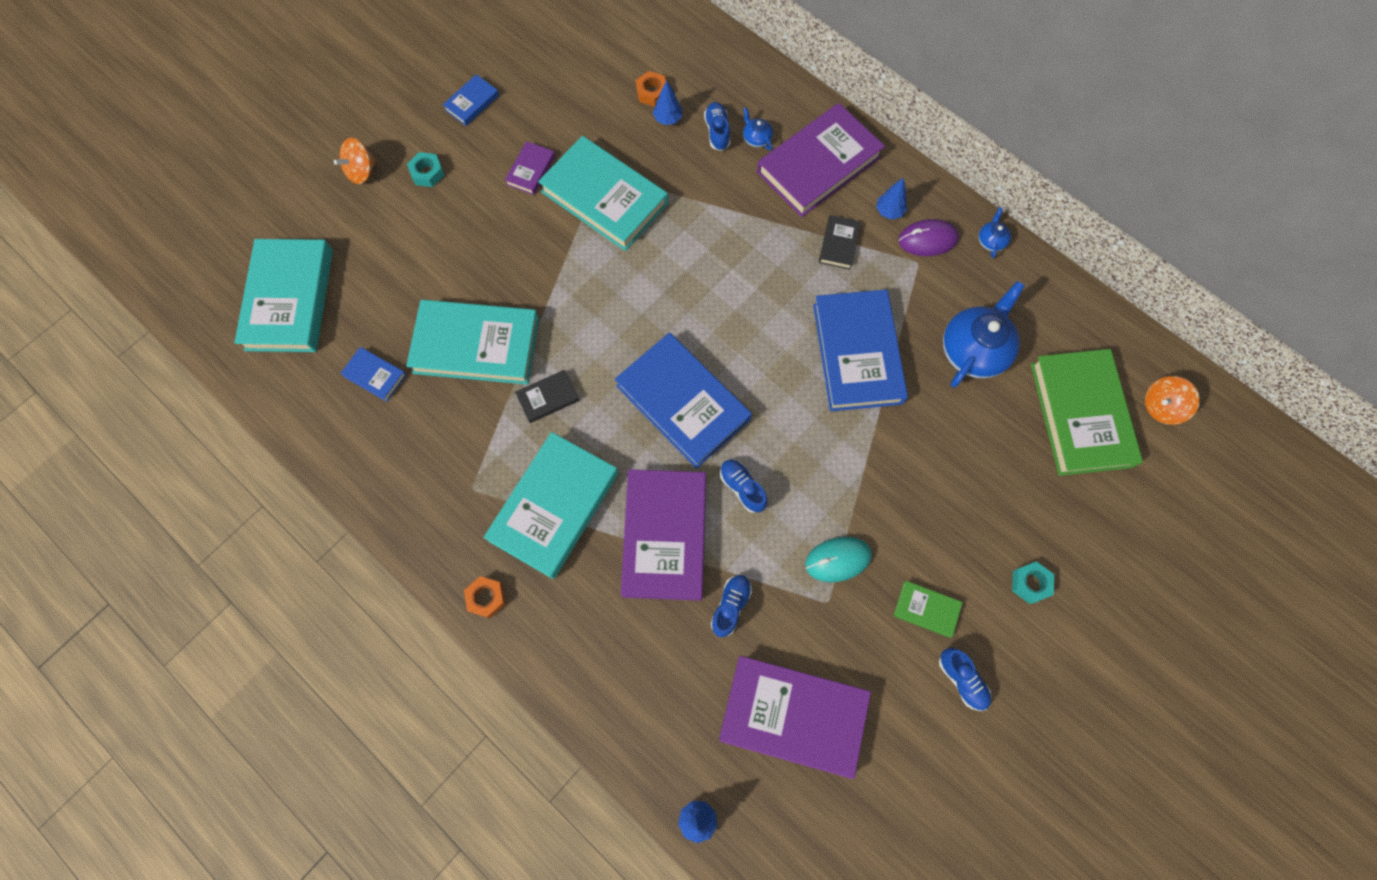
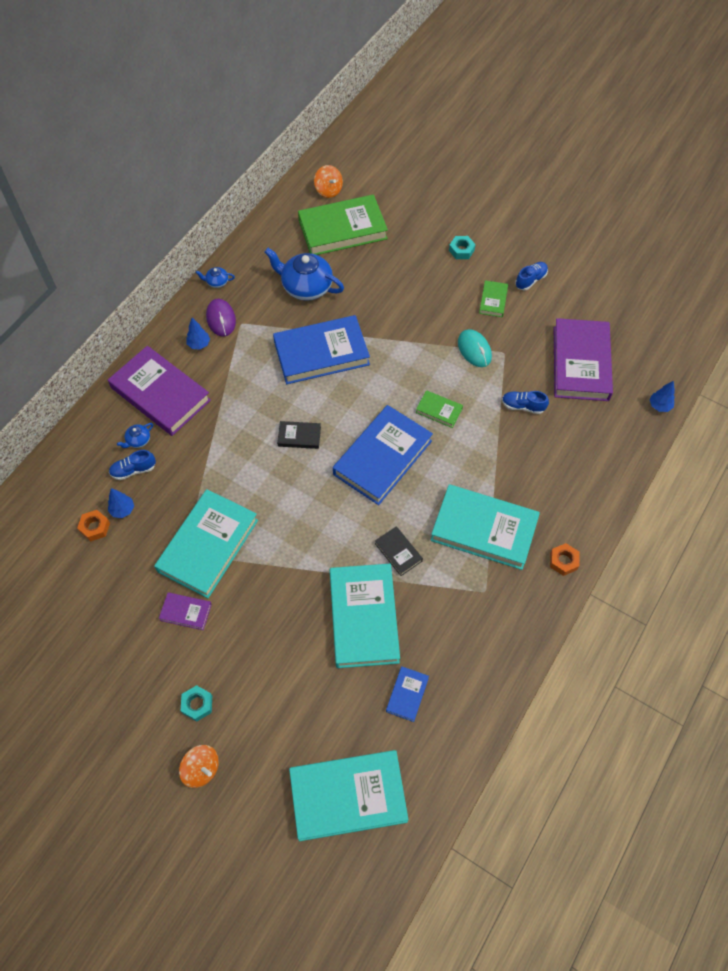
camera: 100 degrees left, 10 degrees down
blue book [443,74,499,126] -> none
purple book [621,469,706,601] -> none
blue shoe [720,459,768,513] -> green book [416,390,463,428]
black book [819,215,861,270] -> black book moved to [277,421,321,449]

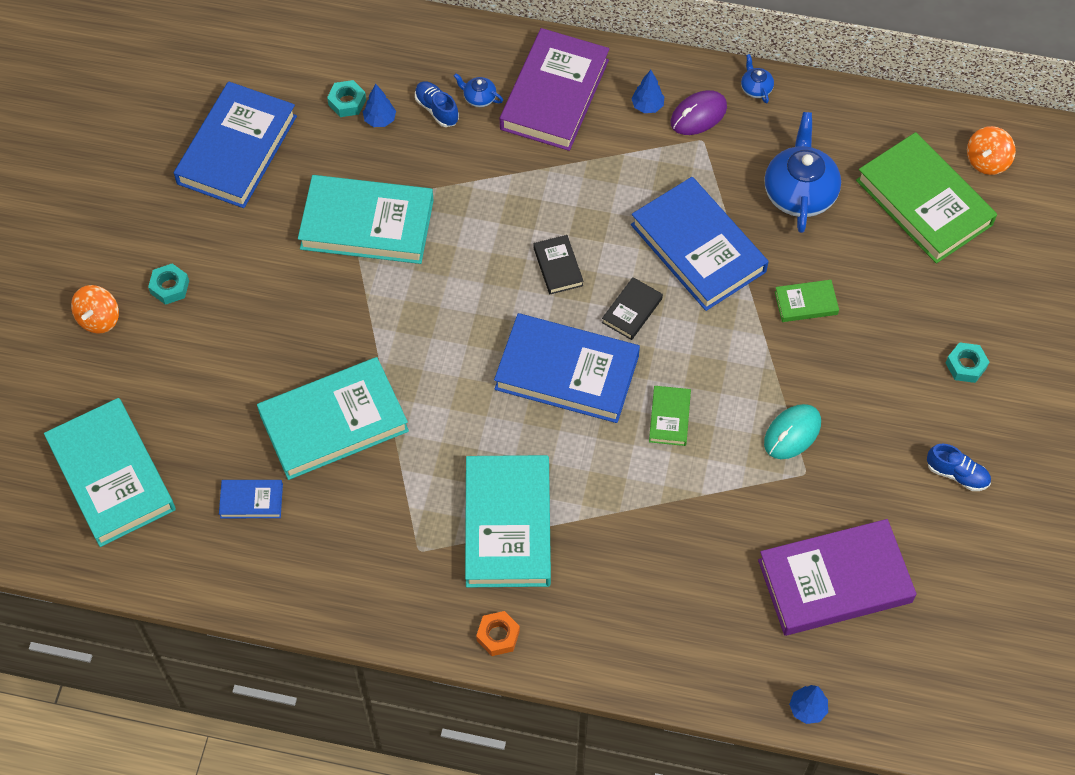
camera: 70 degrees right, 0 degrees up
orange nut [77,510,110,541] -> turquoise nut [327,80,366,117]
purple book [159,592,212,630] -> none
black book [375,526,423,576] -> black book moved to [602,277,663,340]
green book [479,280,508,317] -> green book moved to [775,280,839,322]
blue shoe [502,391,549,414] -> none
none -> blue book [174,81,297,208]

